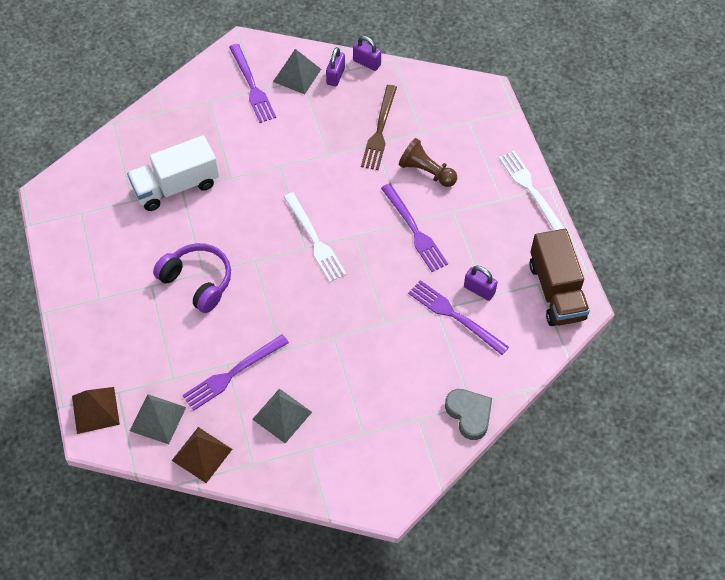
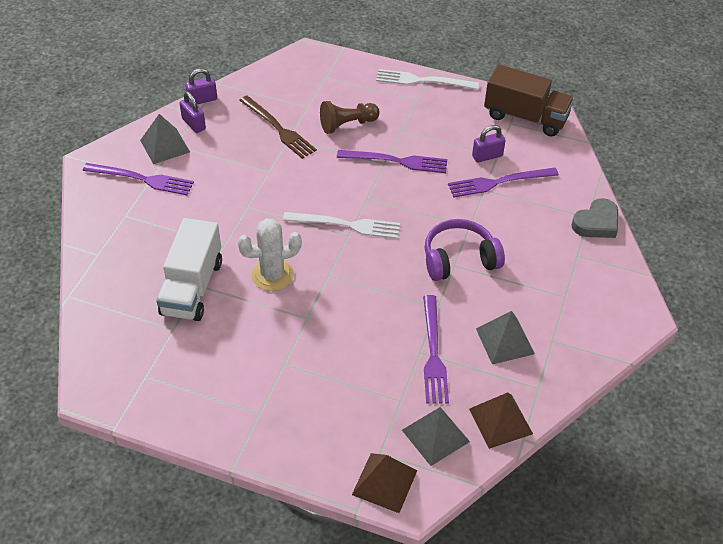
camera: 55 degrees left, 10 degrees down
purple headphones [153,243,231,313] -> purple headphones moved to [425,219,505,281]
grey heart [445,389,492,440] -> grey heart turned 135 degrees clockwise [571,198,618,238]
none -> white cactus [238,218,302,291]

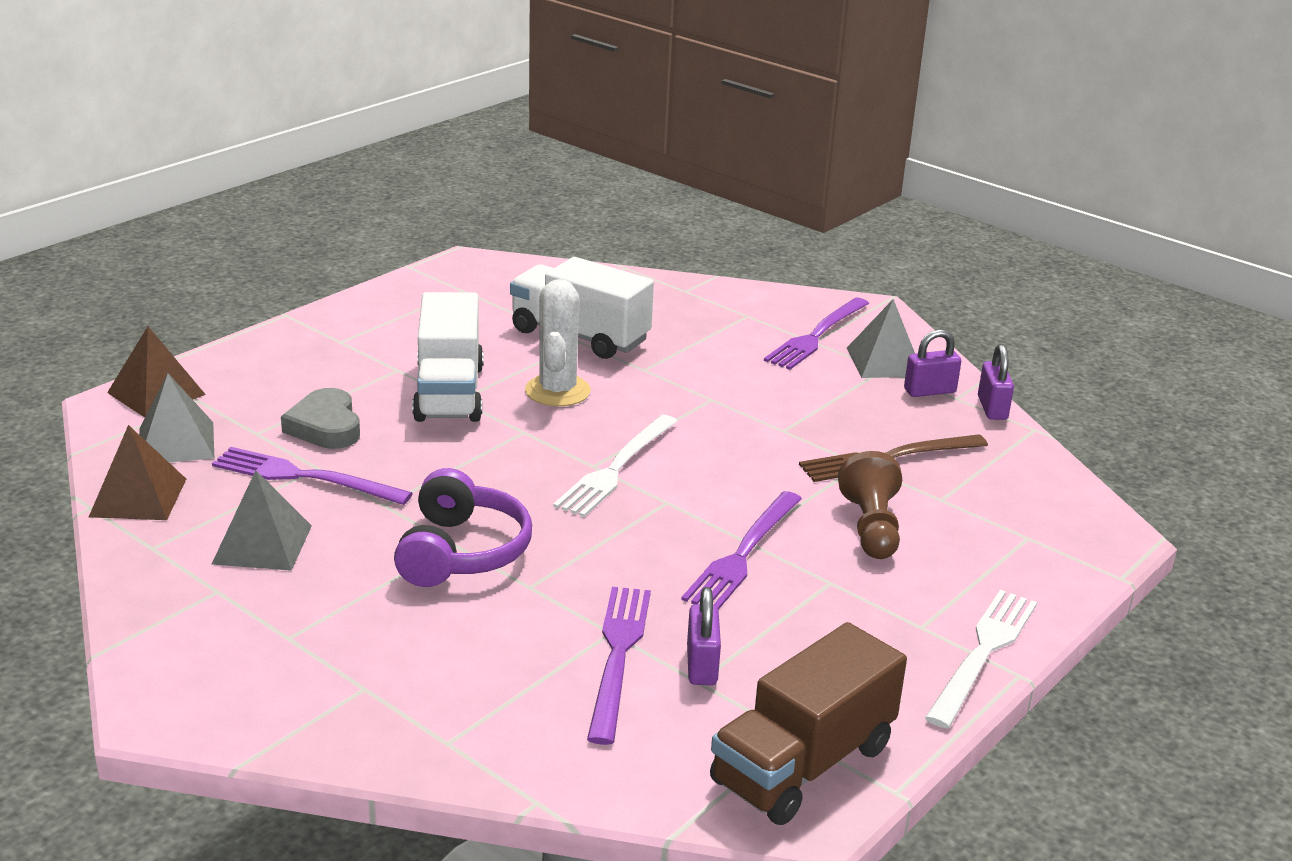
camera: 110 degrees right, 20 degrees down
grey heart [571,198,618,238] -> grey heart moved to [281,388,360,449]
none -> white truck [412,292,484,422]

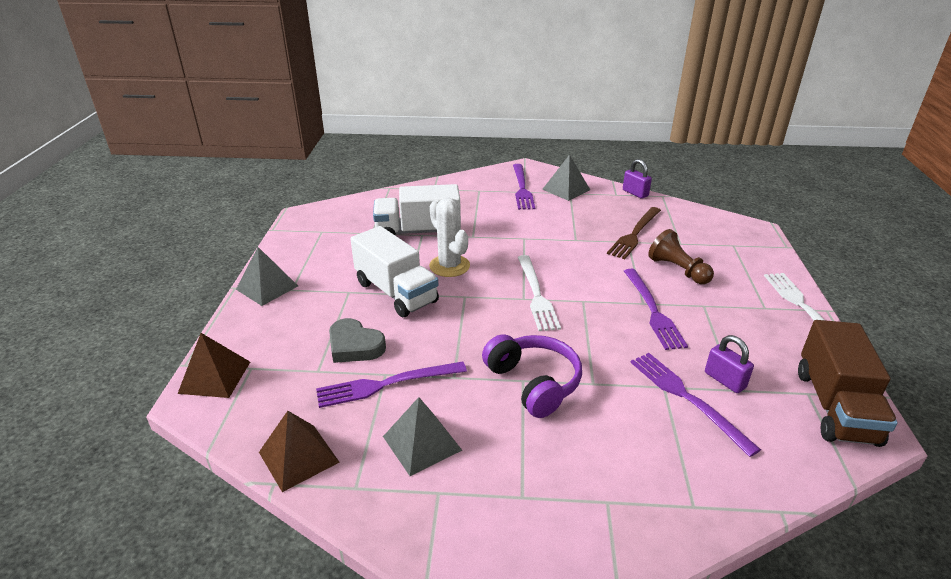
camera: 35 degrees left, 5 degrees up
grey pyramid [139,373,214,462] -> grey pyramid moved to [236,247,298,306]
purple padlock [904,329,961,397] -> none

